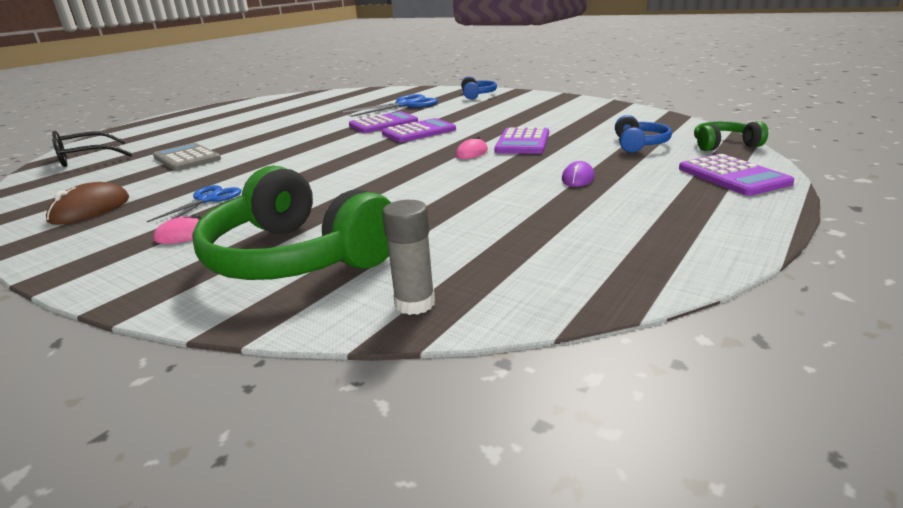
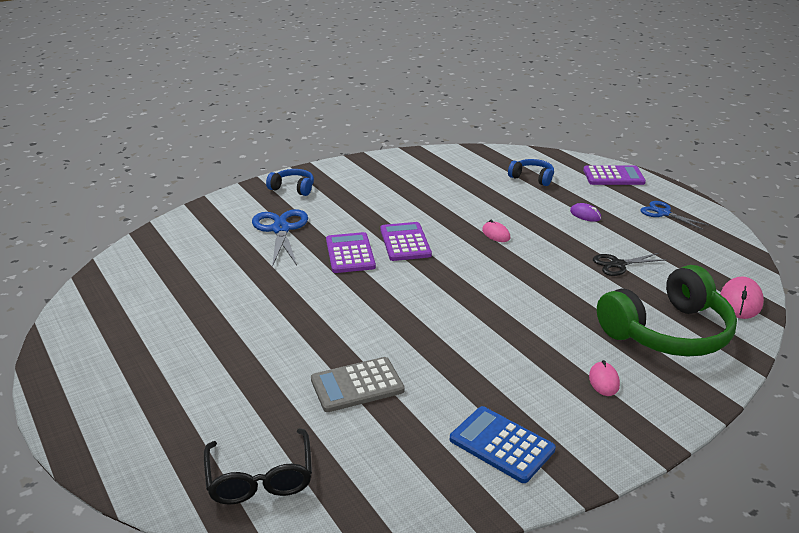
camera: 70 degrees left, 5 degrees up
brown mouse [46,182,129,225] -> blue calculator [450,406,556,483]
blue scissors [147,185,241,222] -> blue scissors moved to [640,201,709,230]
grey glue stick [382,200,435,315] -> pink mouse [720,276,764,319]
purple calculator [494,127,549,154] -> none
green headphones [694,121,768,151] -> none
none -> black scissors [593,253,665,276]

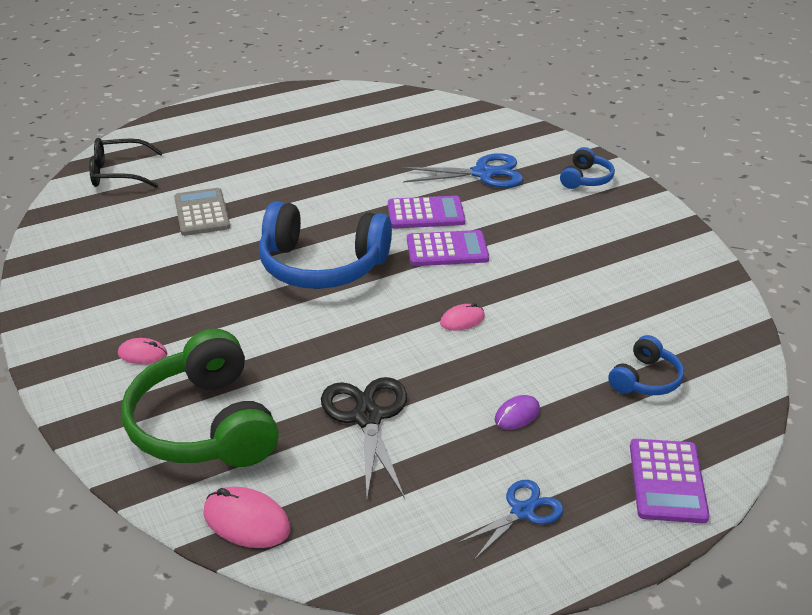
camera: 95 degrees right, 5 degrees up
blue calculator [450,406,556,483] -> none
black scissors [593,253,665,276] -> black scissors [321,377,407,499], size x1.59
none -> blue headphones [259,201,392,289]

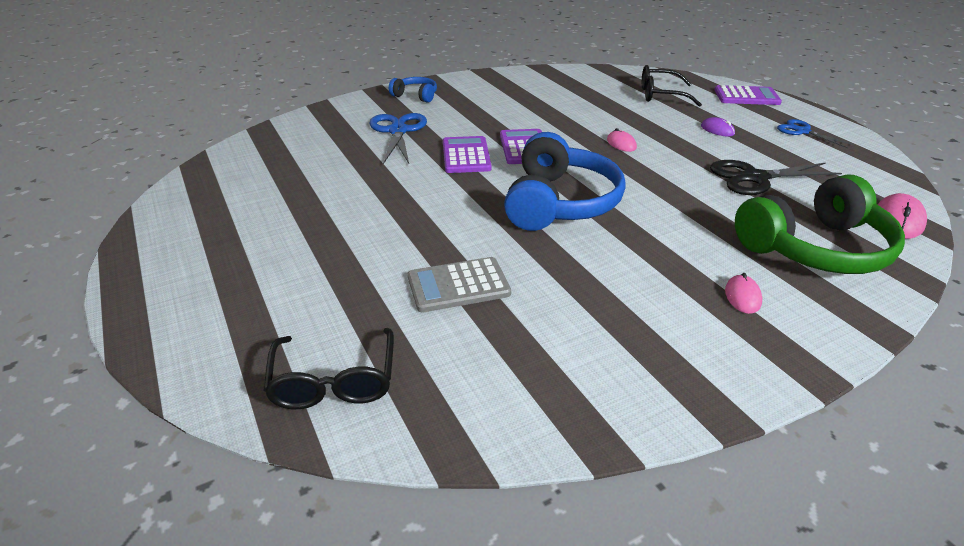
camera: 90 degrees left, 0 degrees up
blue headphones [608,335,684,395] -> black glasses [642,65,702,107]

